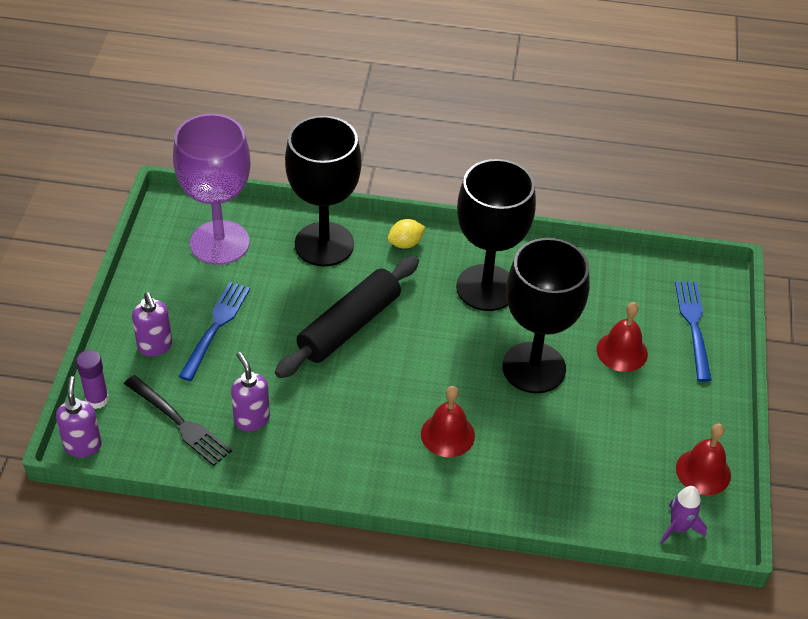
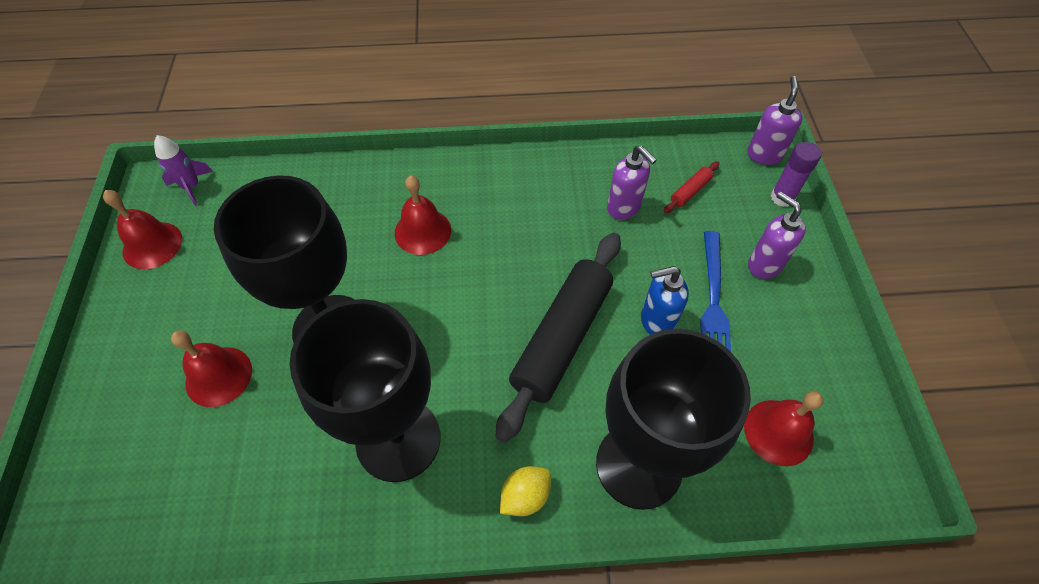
camera: 170 degrees right, 10 degrees up
purple soap dispenser [56,376,102,457] -> purple soap dispenser turned 150 degrees counterclockwise [747,76,803,165]
black fork [124,375,232,466] -> red rolling pin [664,161,719,213]
purple goblet [173,114,251,265] -> red bell [744,391,823,466]
blue fork [675,281,712,382] -> none
none -> blue soap dispenser [641,266,689,334]

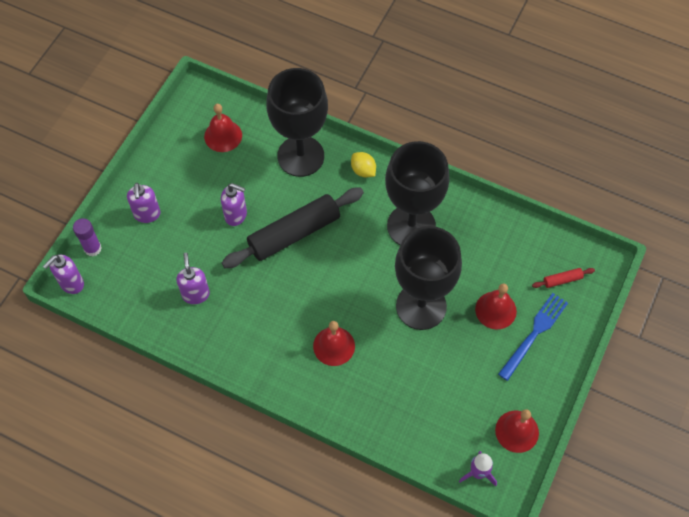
camera: 150 degrees left, 5 degrees up
yellow lemon [500,466,551,516] -> yellow lemon turned 60 degrees clockwise [351,152,376,178]
blue soap dispenser [641,266,689,334] -> purple soap dispenser [221,183,247,226]
red rolling pin [664,161,719,213] -> red rolling pin moved to [532,268,595,288]
blue fork [700,231,731,352] -> blue fork moved to [498,293,568,381]

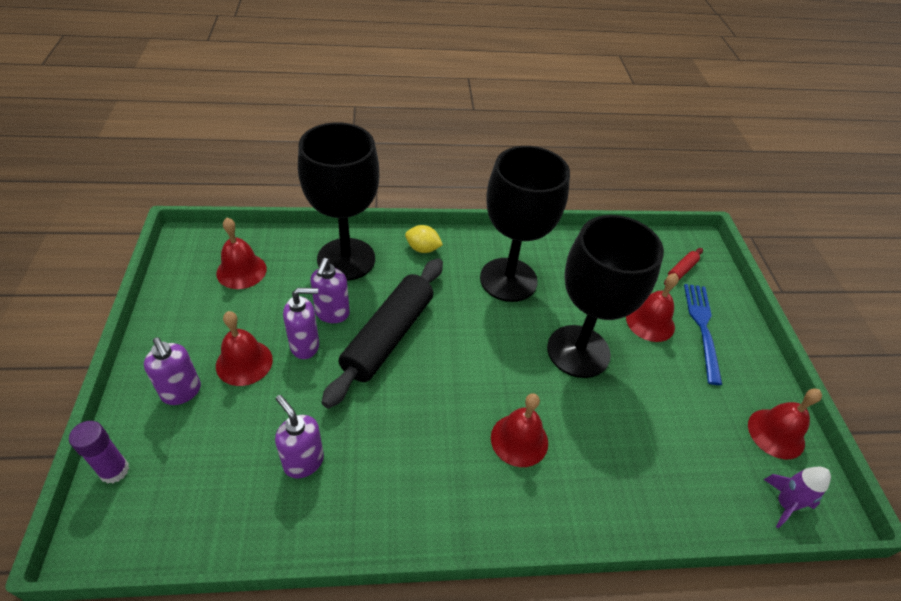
camera: 35 degrees left, 15 degrees down
purple soap dispenser [43,255,84,294] -> purple soap dispenser moved to [310,258,350,323]
none -> red bell [216,311,273,386]

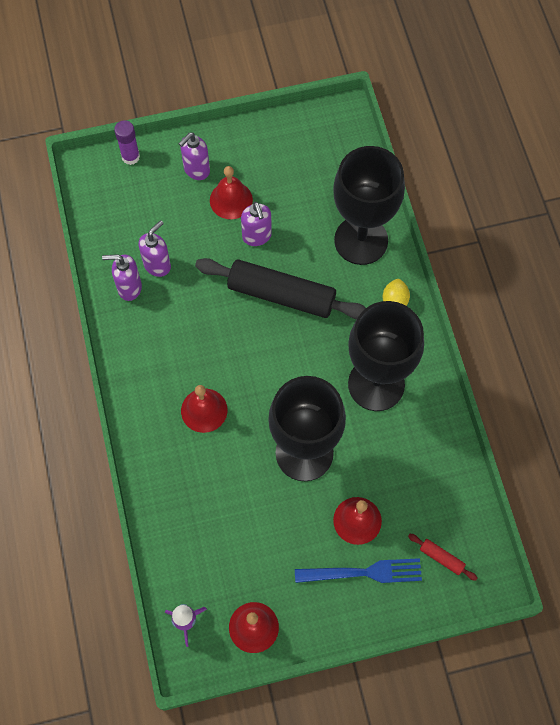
camera: 85 degrees right, 20 degrees up
red bell [216,218,267,289] -> none
purple soap dispenser [310,258,350,323] -> purple soap dispenser moved to [102,254,142,301]

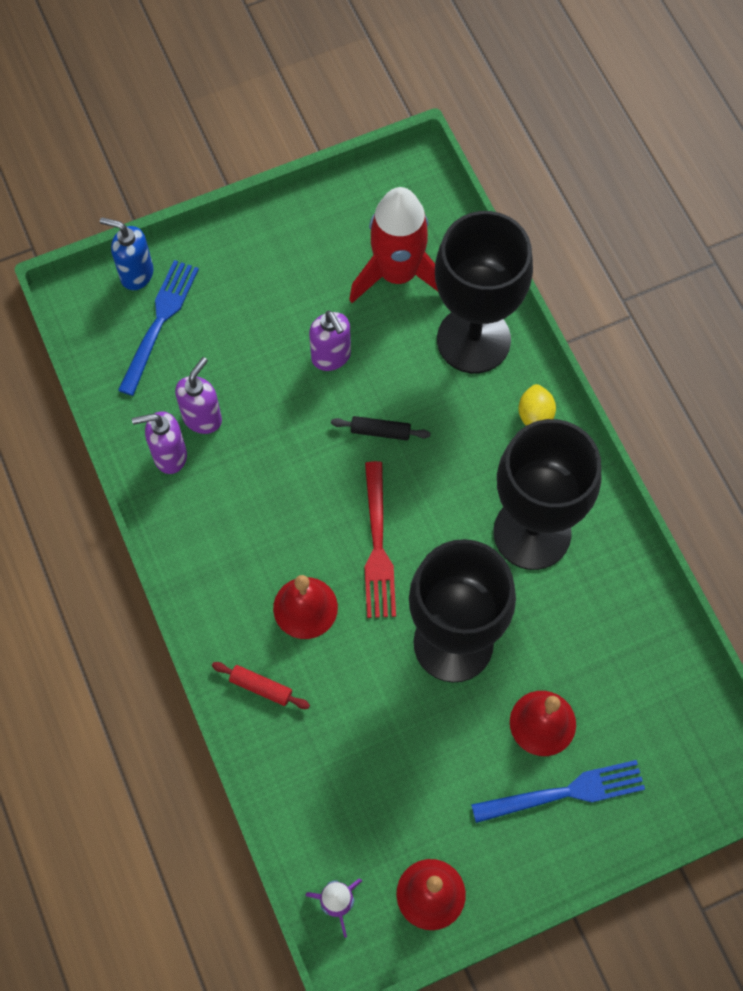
camera: 10 degrees left, 0 degrees up
purple glue stick [114,120,140,165] -> blue soap dispenser [100,217,154,290]
purple soap dispenser [178,132,210,180] -> none
black rolling pin [195,258,366,319] -> black rolling pin [331,416,431,440], size x0.40
red bell [210,166,253,219] -> none
red rolling pin [408,534,478,581] -> red rolling pin moved to [212,662,310,709]
none -> blue fork [118,260,199,396]
none -> red rocket [349,187,438,303]
none -> red fork [365,461,396,618]

